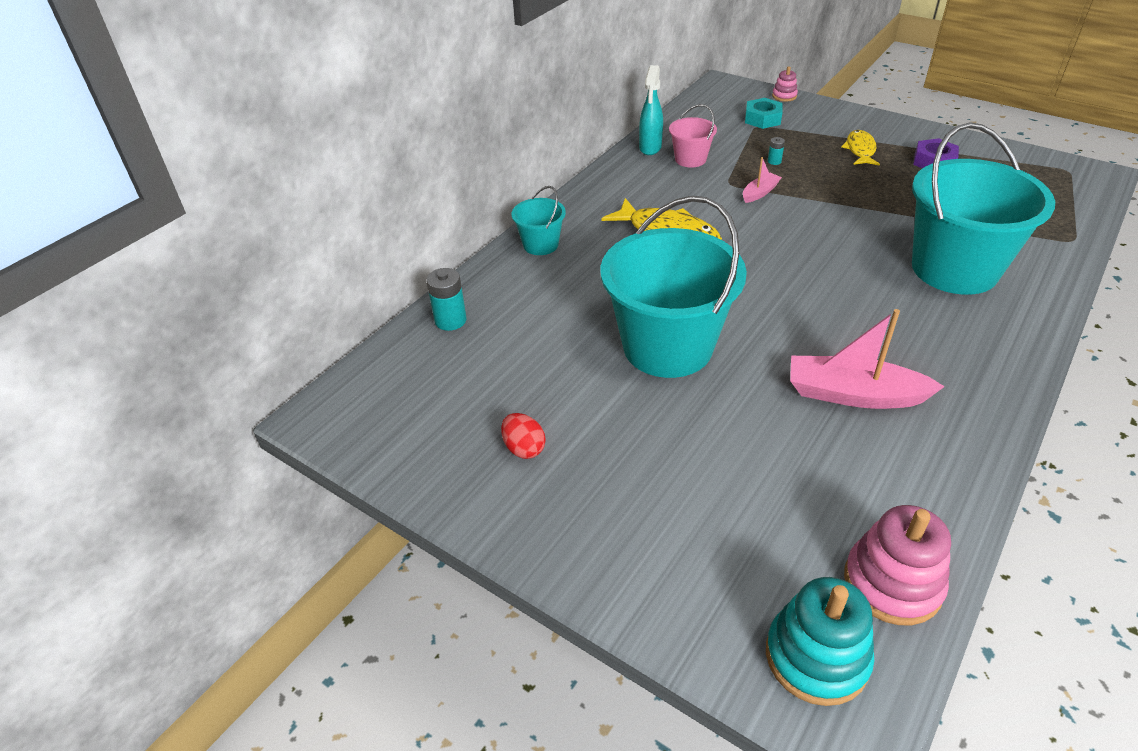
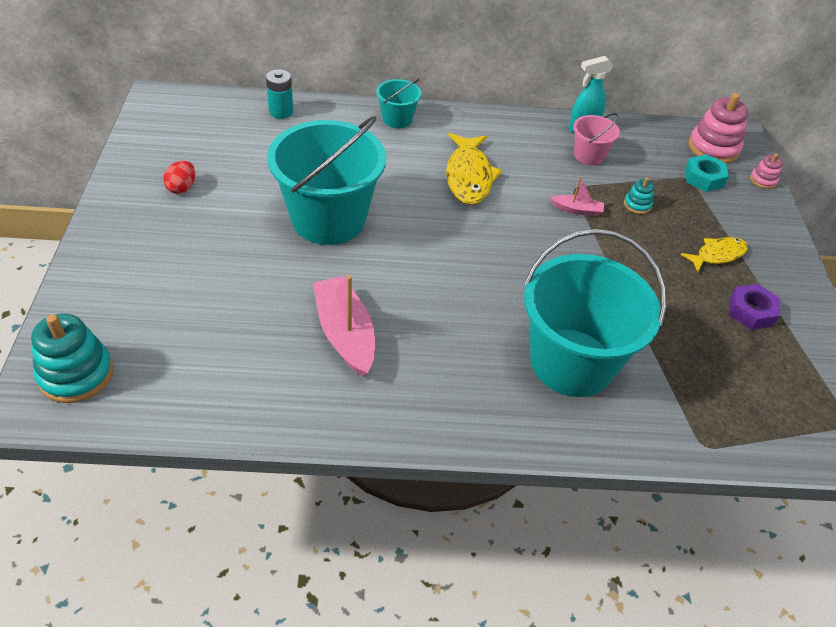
camera: 50 degrees right, 5 degrees up
turquoise battery [768,137,785,165] -> turquoise stacking toy [624,177,654,214]
pink stacking toy [844,505,951,625] -> pink stacking toy moved to [689,93,748,163]

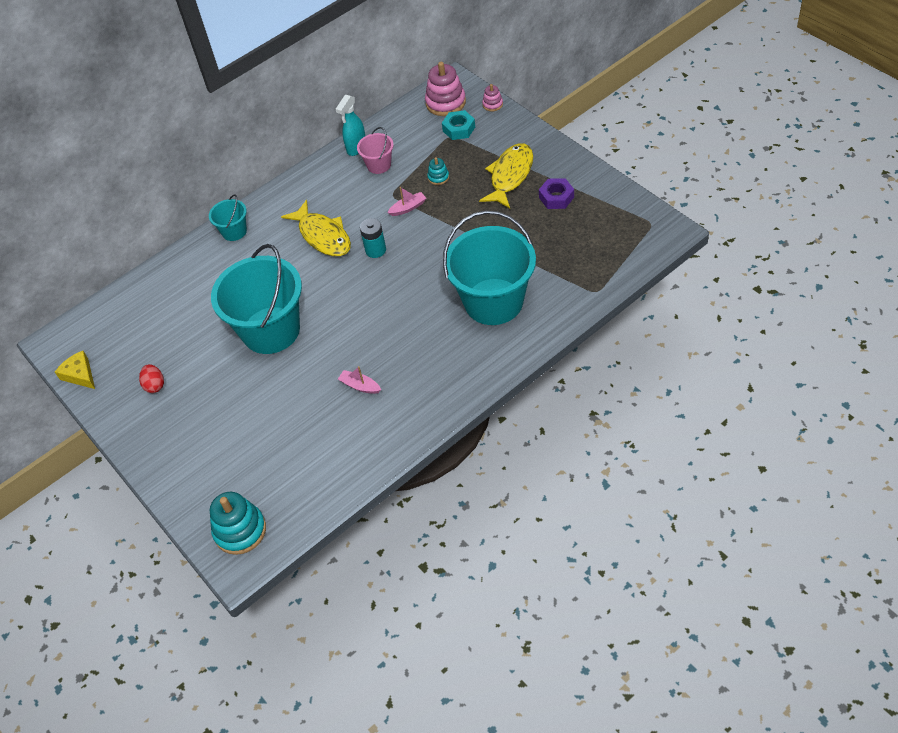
camera: 30 degrees left, 5 degrees up
turquoise battery [266,69,293,119] -> turquoise battery moved to [360,218,386,258]
pink boat [313,275,375,377] -> pink boat [338,366,381,394], size x0.51
yellow fish [681,237,748,272] -> yellow fish [479,143,533,208], size x1.62
none -> yellow cheese [55,351,95,389]

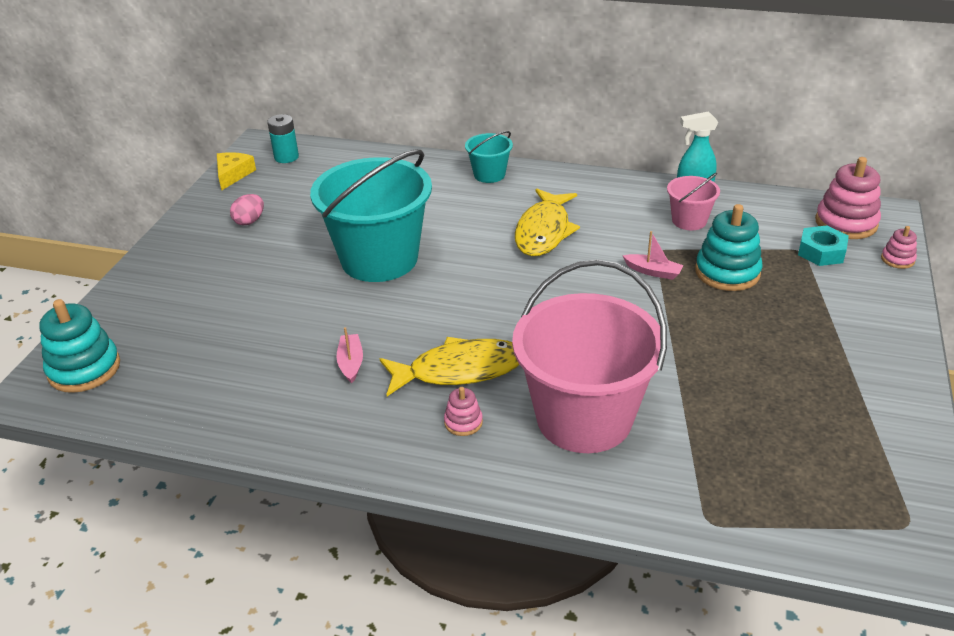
camera: 50 degrees right, 15 degrees down
red egg [139,364,164,393] -> pink egg [230,194,264,226]
turquoise battery [360,218,386,258] -> turquoise battery moved to [267,114,299,163]
turquoise stacking toy [427,157,449,185] -> turquoise stacking toy [695,204,763,291], size x1.98
turquoise bucket [443,211,536,325] -> pink bucket [512,259,667,453]
yellow fish [479,143,533,208] -> yellow fish moved to [379,337,519,396]
purple nut [539,178,574,209] -> none
none -> pink stacking toy [444,387,483,436]

